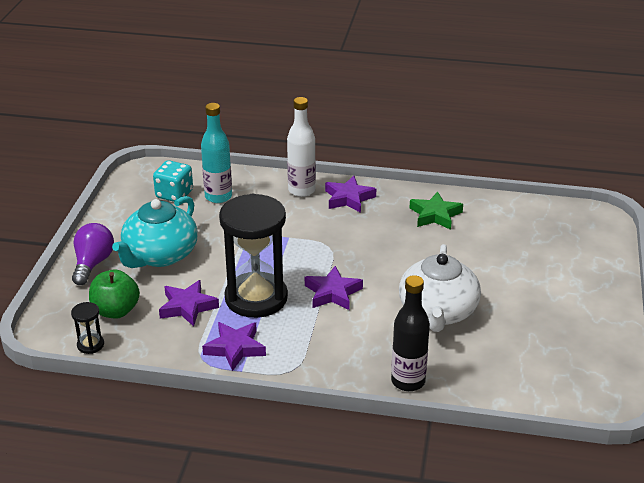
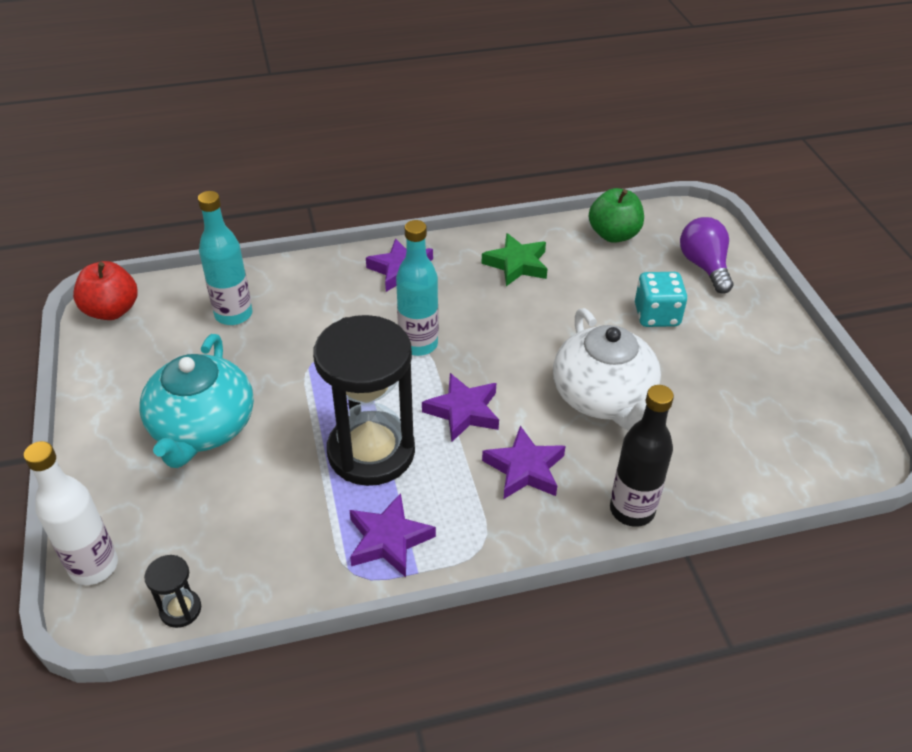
camera: 25 degrees left, 10 degrees up
purple light bulb [72,223,114,285] -> purple light bulb moved to [680,217,733,294]
green apple [89,270,140,319] -> green apple moved to [589,188,644,243]
turquoise dice [153,160,193,202] -> turquoise dice moved to [635,272,688,327]
purple star [159,280,219,327] -> purple star moved to [482,426,566,499]
white bottle [287,97,316,197] -> white bottle moved to [24,441,118,585]
none -> red apple [73,261,138,320]
none -> turquoise bottle [396,220,438,356]

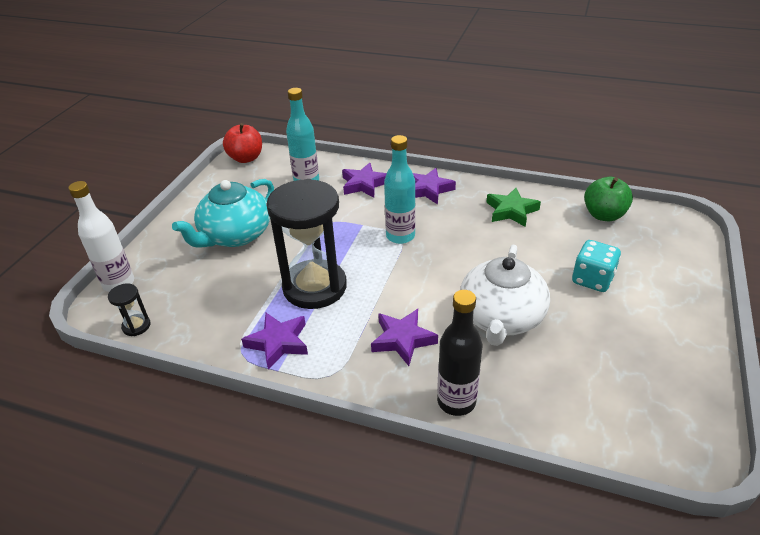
camera: 35 degrees right, 5 degrees down
purple star [422,373,499,442] -> purple star moved to [342,163,387,198]
purple light bulb [680,217,733,294] -> none

